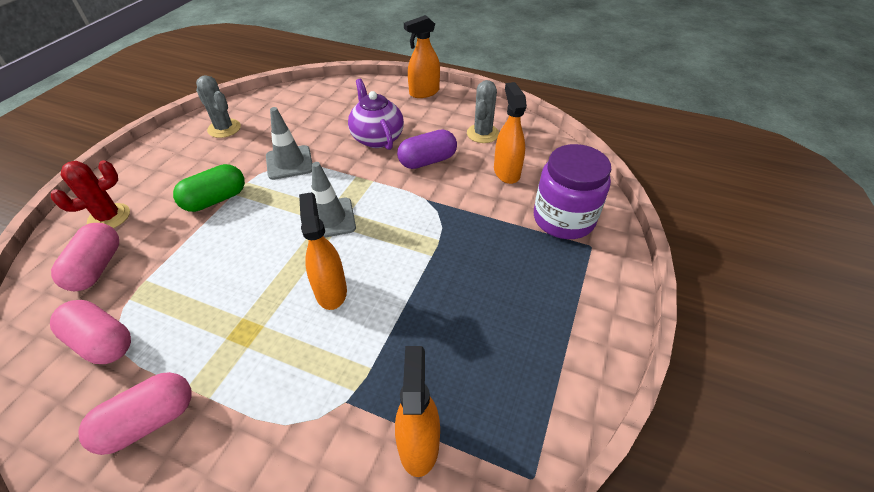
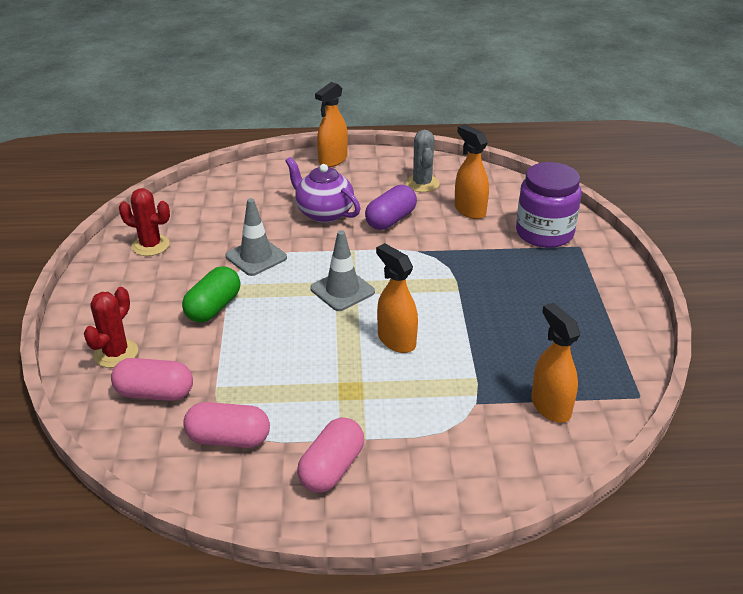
camera: 25 degrees left, 10 degrees down
pink capsule [51,223,119,291] -> pink capsule turned 60 degrees counterclockwise [111,358,193,401]
grey cactus [196,75,241,138] -> red cactus [119,188,170,256]

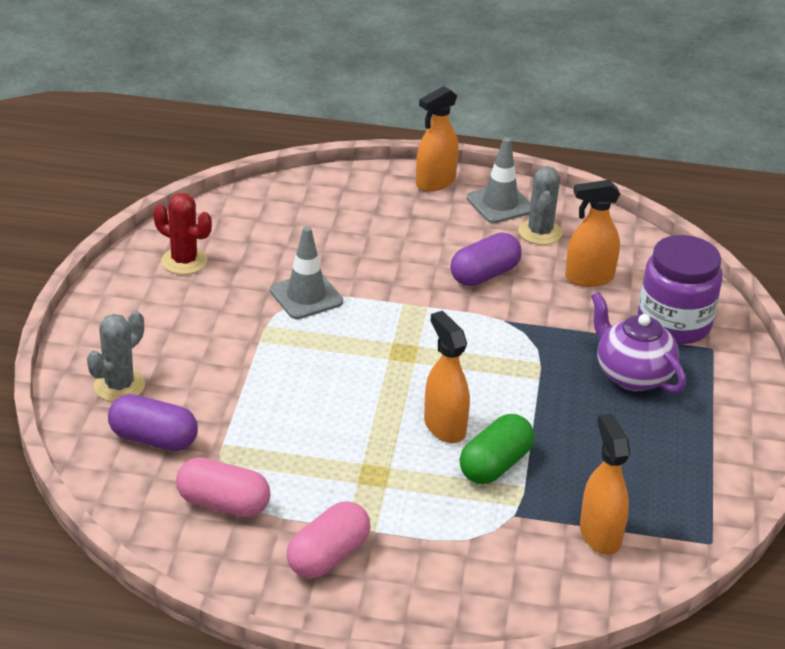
camera: 10 degrees right, 0 degrees up
red cactus [84,287,138,368] -> grey cactus [87,311,145,402]
pink capsule [111,358,193,401] -> purple capsule [108,394,198,451]
green capsule [182,266,241,323] -> green capsule moved to [460,414,534,484]
purple teapot [285,157,360,223] -> purple teapot moved to [591,292,686,393]
grey traffic cone [310,230,375,311] -> grey traffic cone moved to [467,137,531,223]
orange spray bottle [454,124,489,219] -> orange spray bottle turned 75 degrees counterclockwise [565,180,620,287]

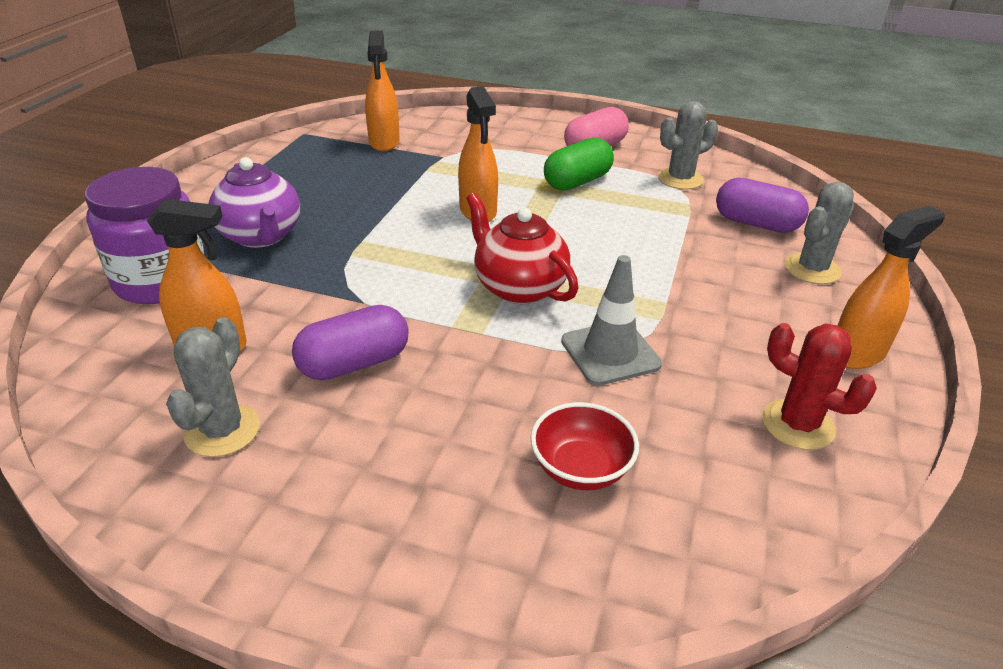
camera: 170 degrees left, 0 degrees up
pink capsule [176,457,270,517] -> grey cactus [658,101,718,189]
orange spray bottle [416,86,459,191] -> orange spray bottle moved to [837,206,945,369]
green capsule [460,414,534,484] -> green capsule moved to [544,137,614,191]
grey traffic cone [467,137,531,223] -> none
none -> red teapot [466,193,578,304]
none -> red bowl [531,402,639,490]

